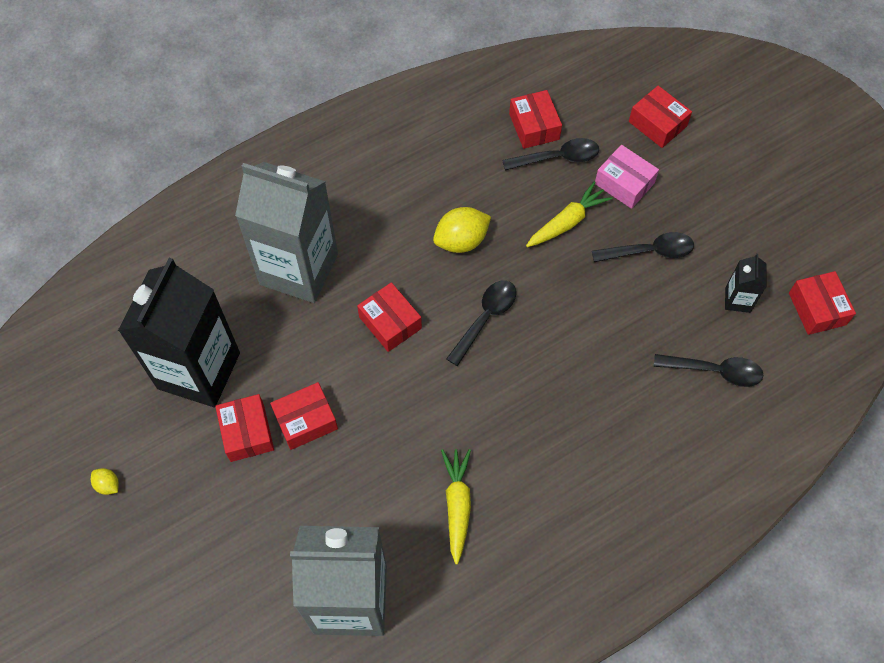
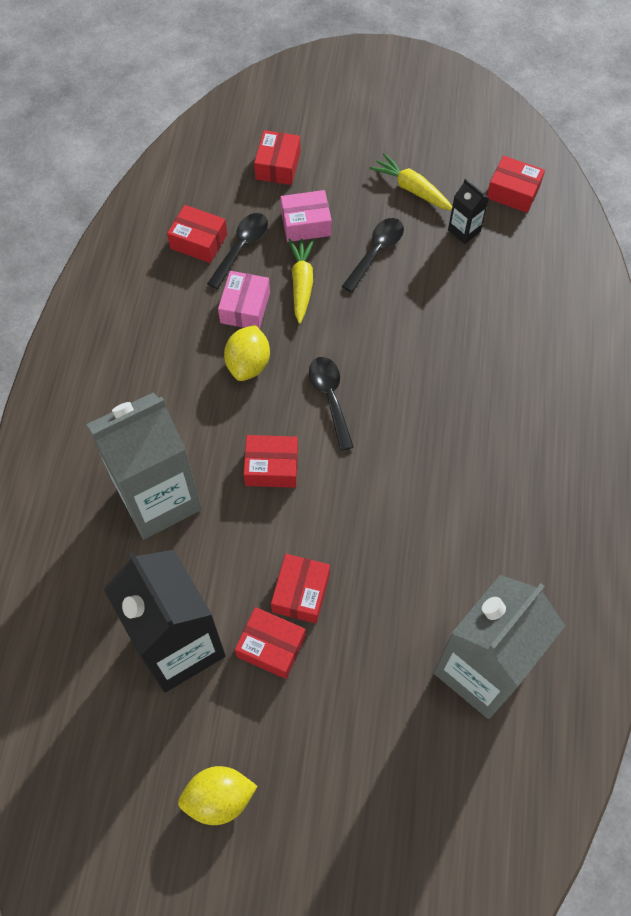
camera: 50 degrees left, 0 degrees up
yellow lemon [91,468,119,495] -> yellow lemon [178,766,258,825], size x2.01
yellow carrot [441,449,471,564] -> yellow carrot moved to [369,153,452,210]
red box [629,86,692,148] -> red box turned 75 degrees counterclockwise [254,130,301,185]
black spoon [654,354,764,387] -> none
none -> pink box [218,271,270,329]

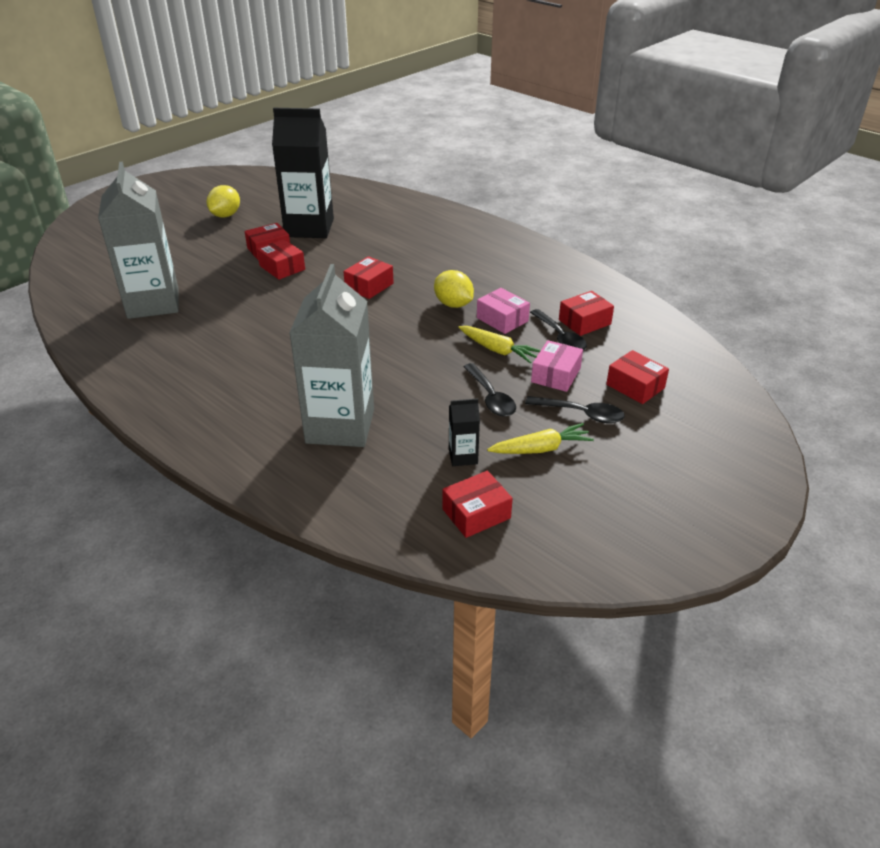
camera: 125 degrees right, 25 degrees down
grey carton [86,392,202,539] -> grey carton moved to [289,264,374,447]
black spoon [309,357,354,451] -> black spoon moved to [525,396,625,423]

